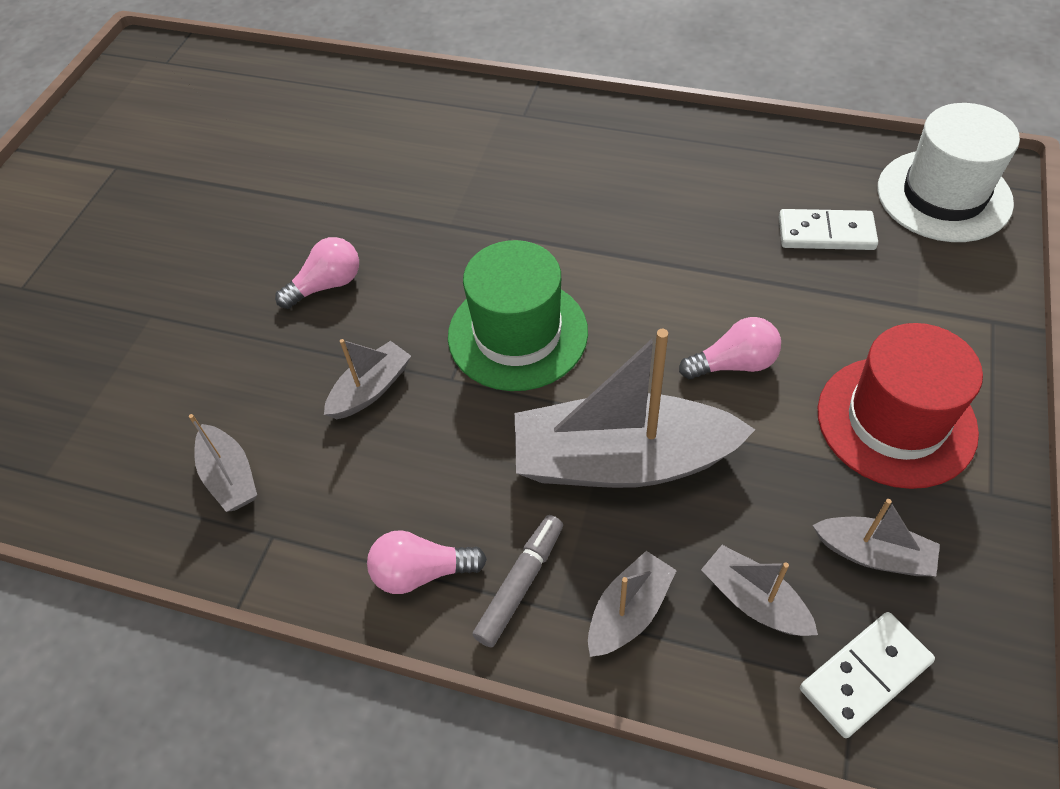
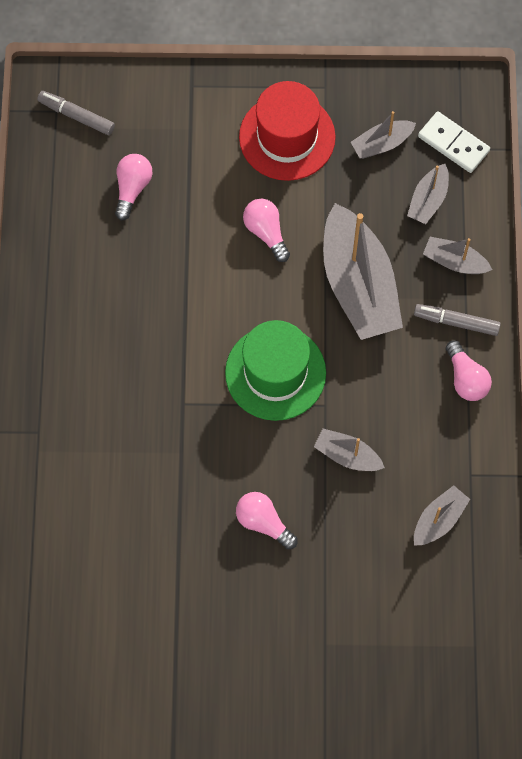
camera: 110 degrees left, 15 degrees up
white domino [779,209,878,250] -> pink light bulb [115,154,152,220]
grey boat [813,499,940,576] -> grey boat turned 120 degrees counterclockwise [351,111,416,159]
white hat [877,103,1020,242] -> grey marker [37,91,115,135]

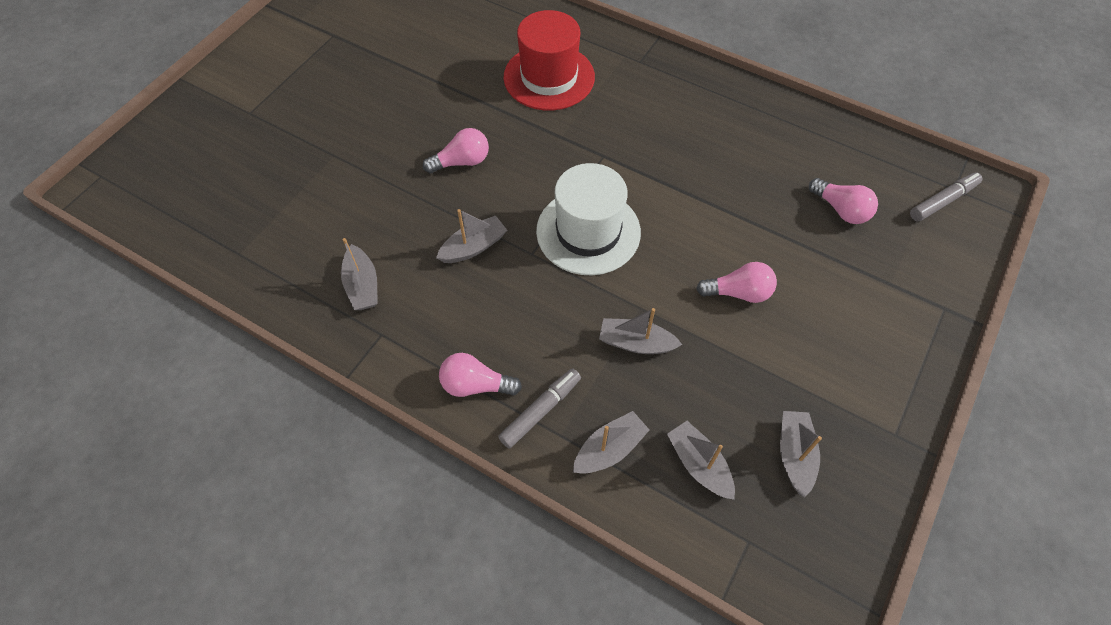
camera: 120 degrees right, 10 degrees down
green hat [225,320,326,421] -> white hat [536,163,641,275]
red hat [239,81,336,181] -> red hat moved to [504,10,595,110]
grey boat [323,203,403,340] -> grey boat [599,308,682,354], size x0.48
white domino [418,111,490,173] -> none

